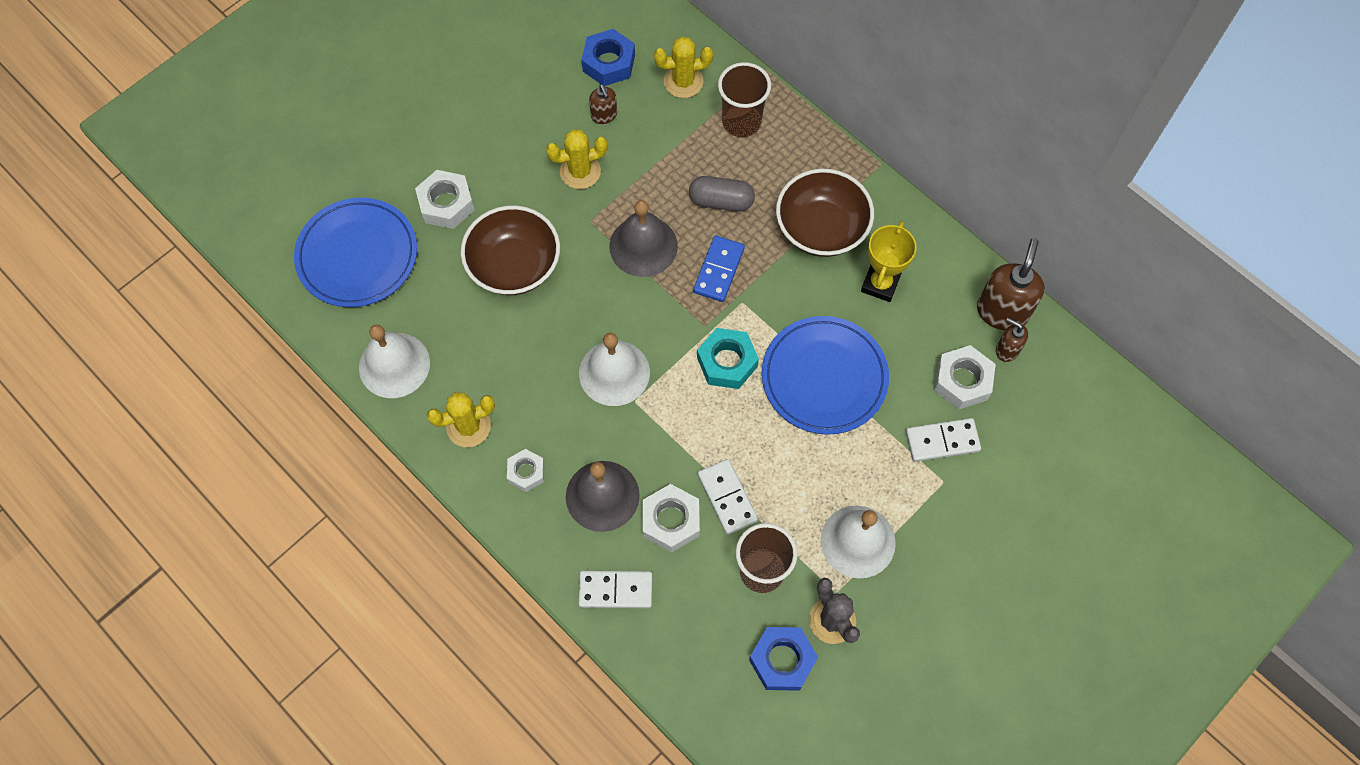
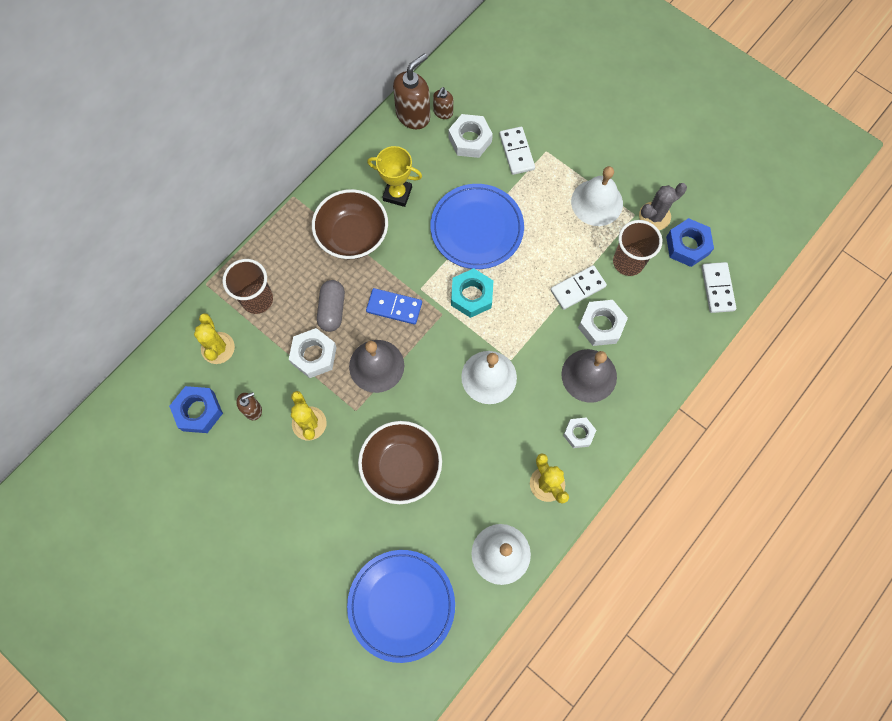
camera: 95 degrees left, 5 degrees up
white nut [415,170,475,229] -> white nut moved to [289,328,337,378]
white domino [578,571,653,608] -> white domino moved to [702,262,736,313]
brown soap dispenser [977,238,1045,330] -> brown soap dispenser turned 120 degrees clockwise [393,53,430,130]

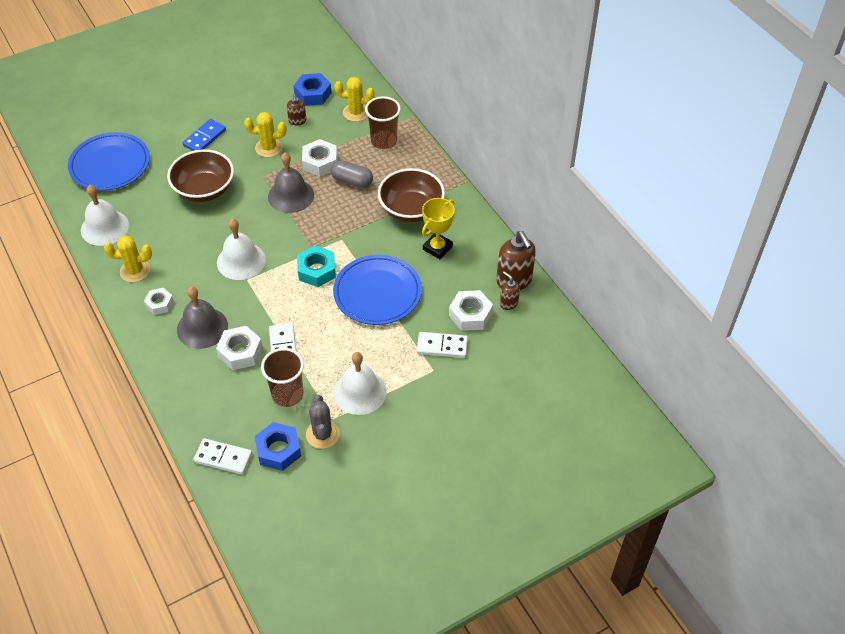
camera: 110 degrees right, 20 degrees down
blue domino [366,288,422,324] -> blue domino moved to [183,119,226,151]

